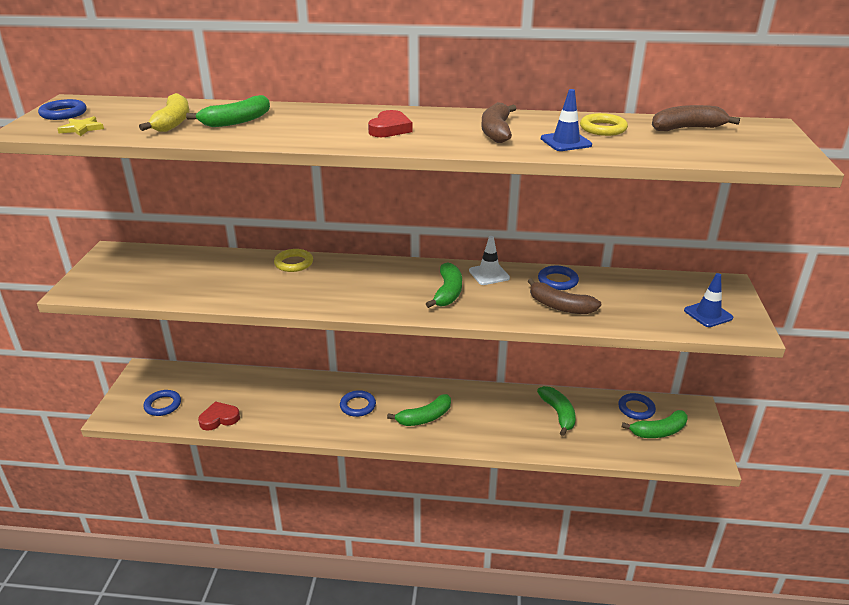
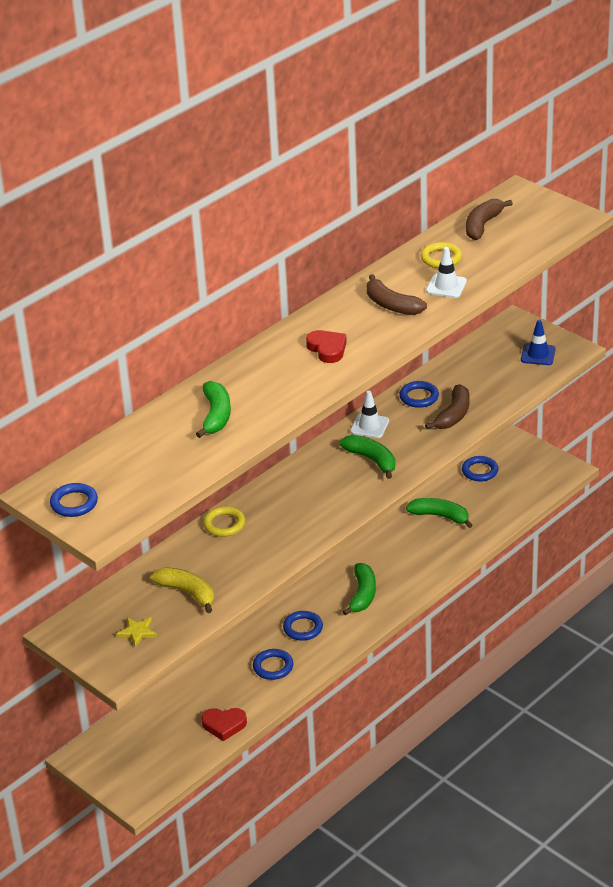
camera: 50 degrees left, 5 degrees up
yellow star [57,116,104,136] -> yellow star moved to [116,617,157,647]
yellow banana [139,93,189,132] -> yellow banana moved to [151,567,214,613]
blue ring [143,390,181,416] -> blue ring moved to [253,649,293,680]
red heart [198,401,240,431] -> red heart turned 105 degrees counterclockwise [201,708,247,741]
brown banana [528,278,601,314] -> brown banana turned 45 degrees counterclockwise [425,384,469,429]
blue traffic cone [541,89,592,151] -> white traffic cone [426,247,467,298]
green banana [621,410,688,438] -> none

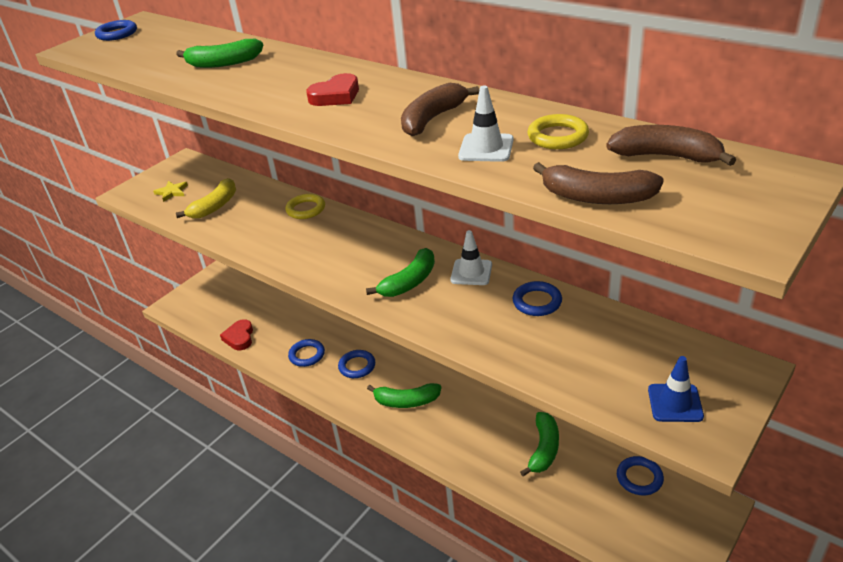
camera: 85 degrees right, 0 degrees up
brown banana [425,384,469,429] -> brown banana moved to [533,162,664,204]

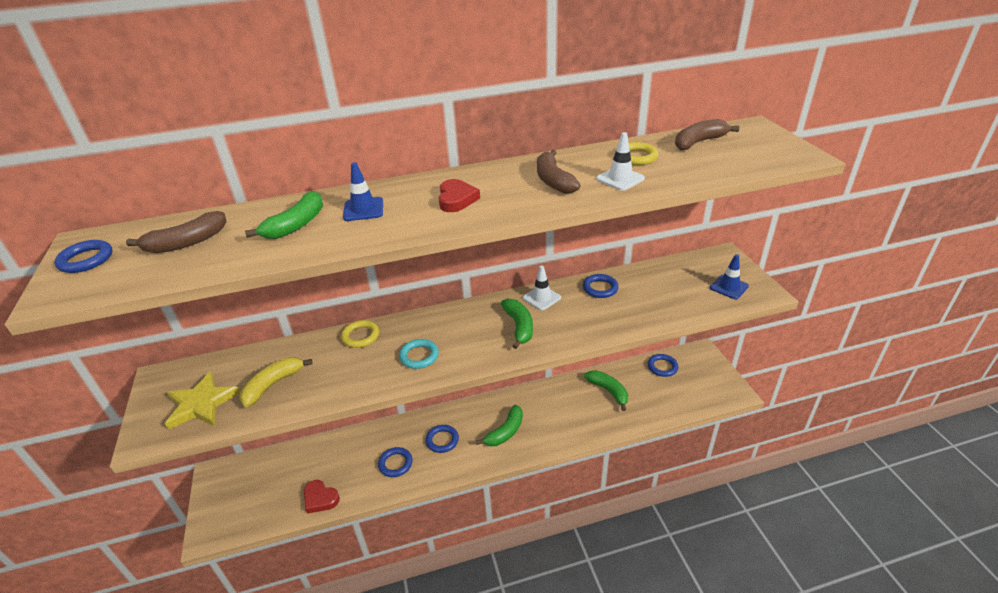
camera: 55 degrees left, 0 degrees up
yellow star [153,181,188,202] -> yellow star [165,372,240,430], size x1.86
yellow banana [176,178,236,219] -> yellow banana turned 120 degrees counterclockwise [240,357,313,407]
brown banana [533,162,664,204] -> brown banana moved to [126,211,227,253]
none -> blue traffic cone [343,162,383,221]
none -> turquoise ring [399,339,439,369]

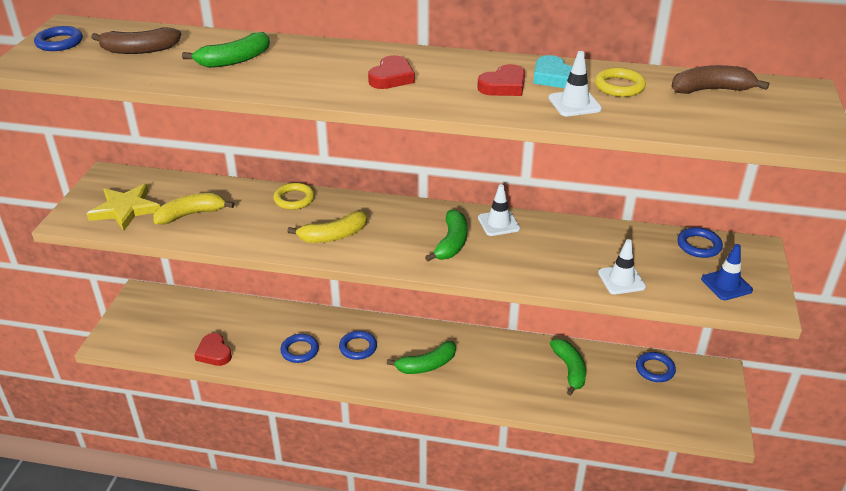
camera: 25 degrees right, 0 degrees up
blue traffic cone [343,162,383,221] -> none
turquoise ring [399,339,439,369] -> yellow banana [287,211,367,243]
brown banana [537,150,581,194] -> red heart [477,64,525,96]
blue ring [583,274,619,298] -> blue ring moved to [677,227,723,258]
none -> turquoise heart [533,55,573,88]
none -> white traffic cone [598,239,646,294]

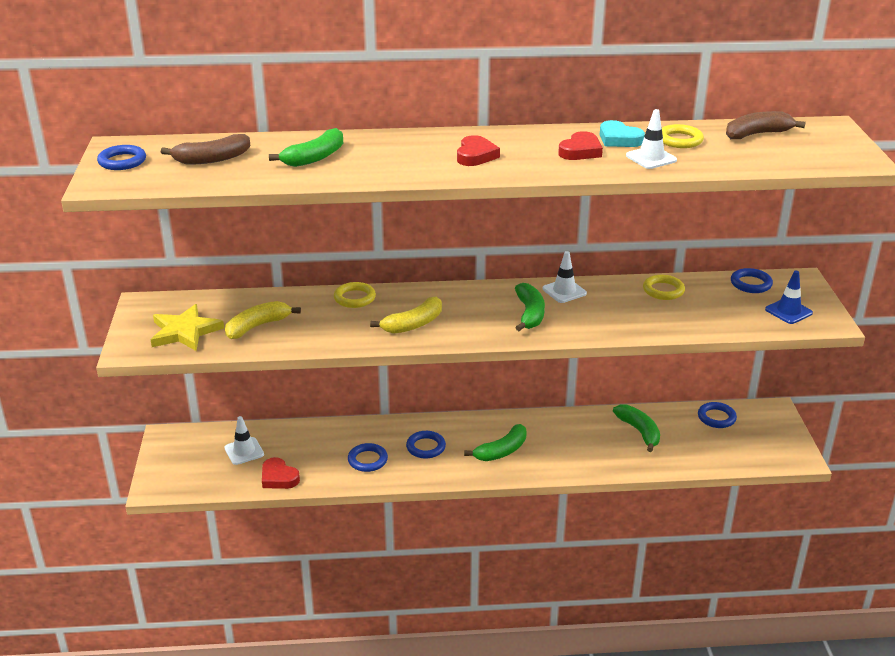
camera: 15 degrees left, 5 degrees down
white traffic cone [598,239,646,294] -> white traffic cone moved to [224,416,264,465]
none -> yellow ring [643,275,685,300]

